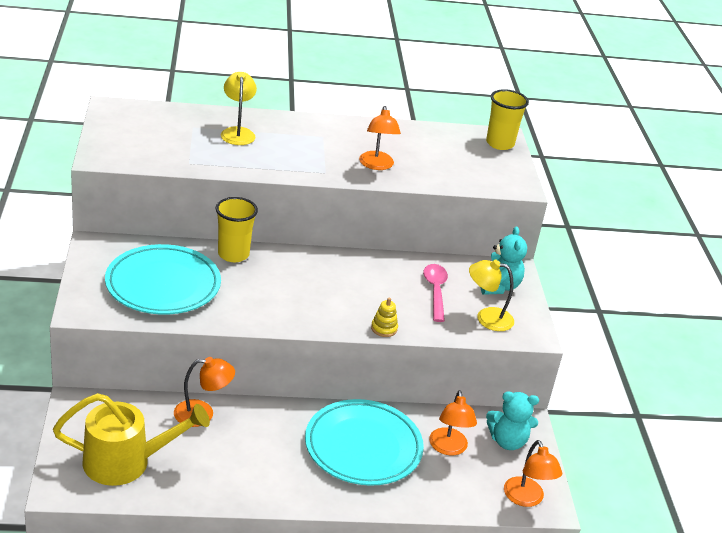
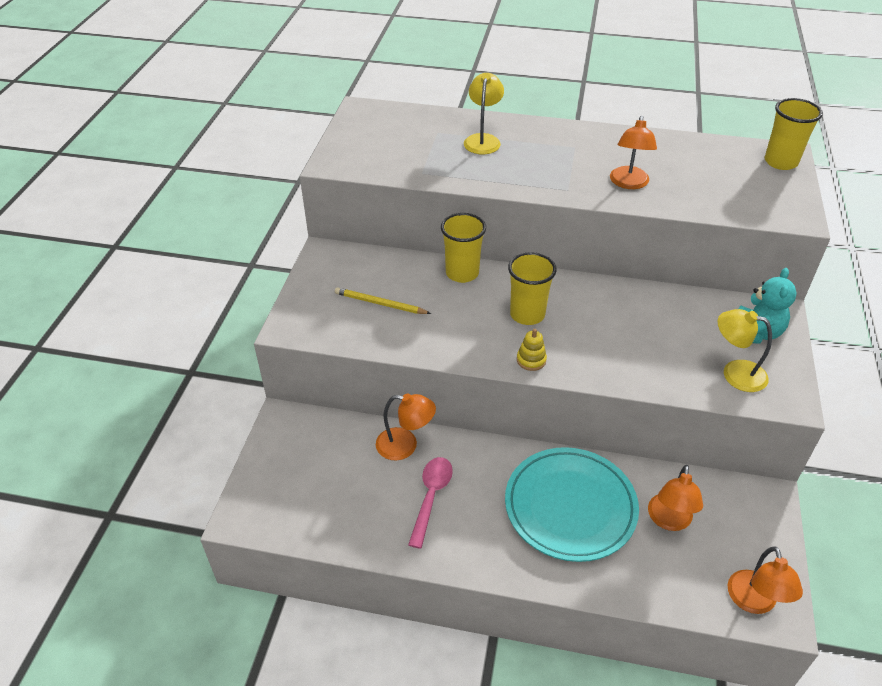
camera: 20 degrees right, 10 degrees up
yellow watering can [53,393,210,486] -> none
turquoise plate [105,244,221,314] -> yellow pencil [335,287,431,314]
yellow stacking toy [371,297,398,337] -> yellow stacking toy moved to [517,329,547,371]
pink spoon [423,264,448,322] -> pink spoon moved to [408,457,453,549]
turquoise teddy bear [486,391,539,450] -> none
none -> yellow cup [508,252,557,325]

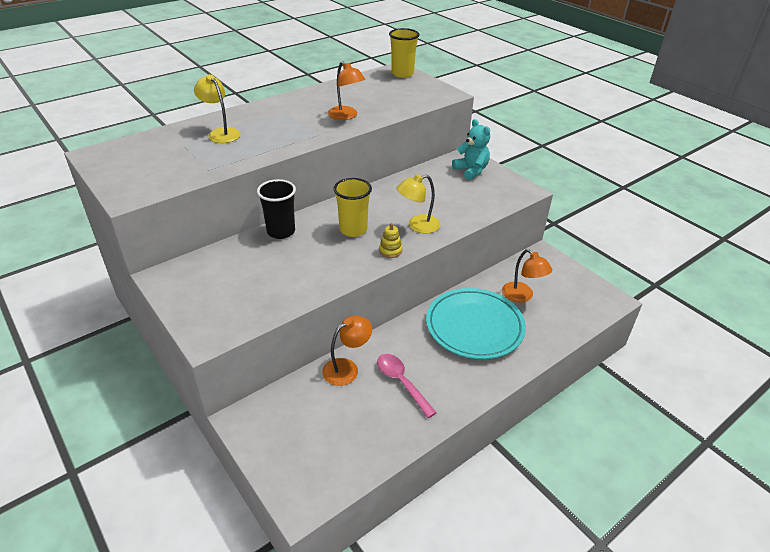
camera: 50 degrees left, 5 degrees down
yellow pencil [335,287,431,314] -> none
yellow cup [441,213,486,283] -> black cup [257,179,296,239]
yellow lamp [718,309,772,392] -> yellow lamp moved to [397,174,440,233]
orange lamp [727,547,803,614] -> none

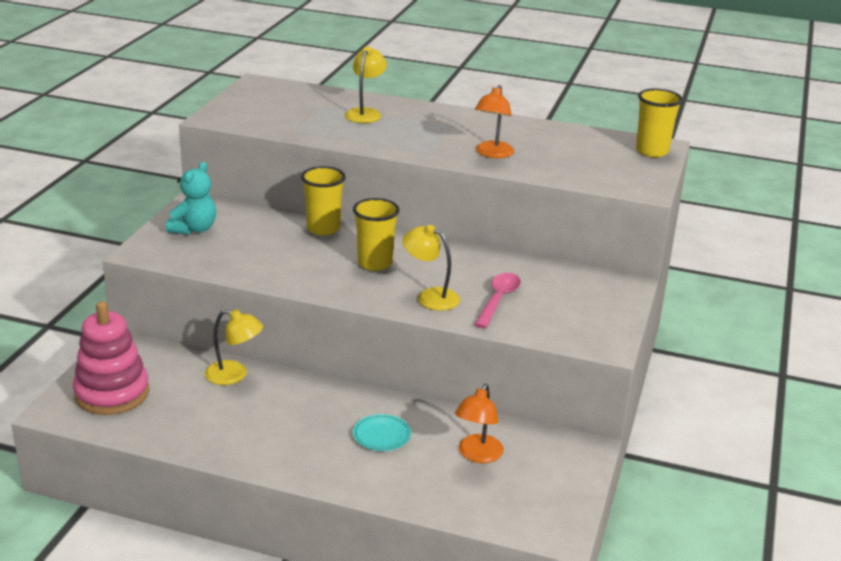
camera: 55 degrees right, 10 degrees down
black cup [257,179,296,239] -> yellow cup [301,166,346,236]
orange lamp [322,315,372,386] -> yellow lamp [205,309,263,385]
pink spoon [377,354,437,418] -> pink spoon moved to [474,273,521,329]
yellow stacking toy [379,223,402,258] -> none
turquoise plate [426,288,526,359] -> turquoise plate [353,414,411,451], size x0.44
turquoise teddy bear [452,119,490,180] -> turquoise teddy bear moved to [166,162,216,235]
none -> pink stacking toy [73,301,149,415]

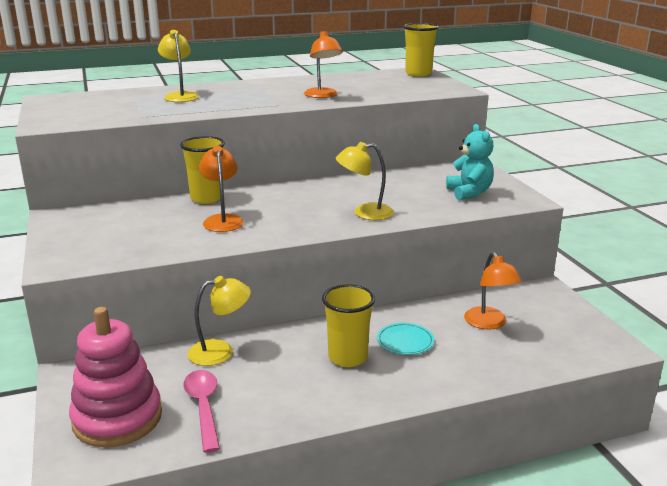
camera: 35 degrees left, 5 degrees down
turquoise teddy bear [166,162,216,235] -> turquoise teddy bear moved to [446,124,494,200]
yellow cup [353,198,400,271] -> yellow cup moved to [322,284,375,367]
pink spoon [474,273,521,329] -> pink spoon moved to [183,370,220,453]
none -> orange lamp [199,146,244,232]

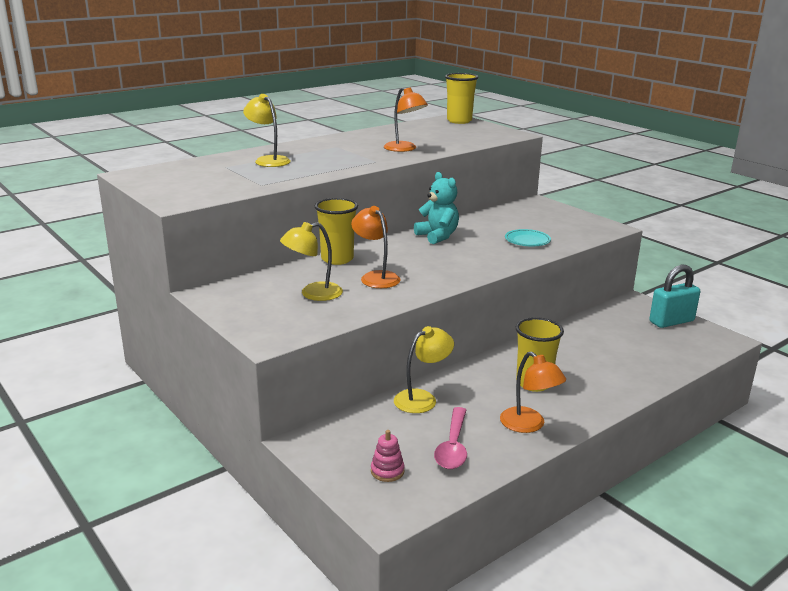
camera: 20 degrees left, 0 degrees up
pink stacking toy [69,307,162,447] -> pink stacking toy [371,430,405,482], size x0.41
pink spoon [183,370,220,453] -> pink spoon turned 135 degrees counterclockwise [434,407,467,469]
yellow lamp [336,142,394,220] -> yellow lamp moved to [280,222,343,301]
turquoise plate [377,323,434,355] -> turquoise plate moved to [505,229,551,246]
turquoise teddy bear [446,124,494,200] -> turquoise teddy bear moved to [414,172,459,244]
orange lamp [464,252,522,330] -> orange lamp moved to [500,351,566,433]
none -> turquoise padlock [649,264,700,328]

